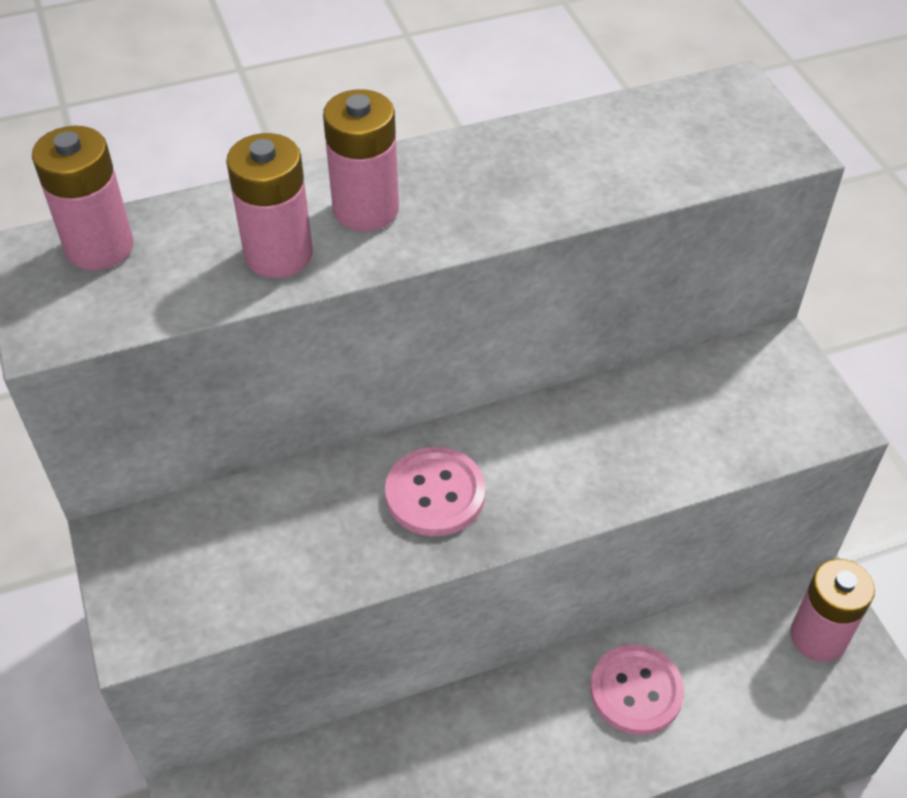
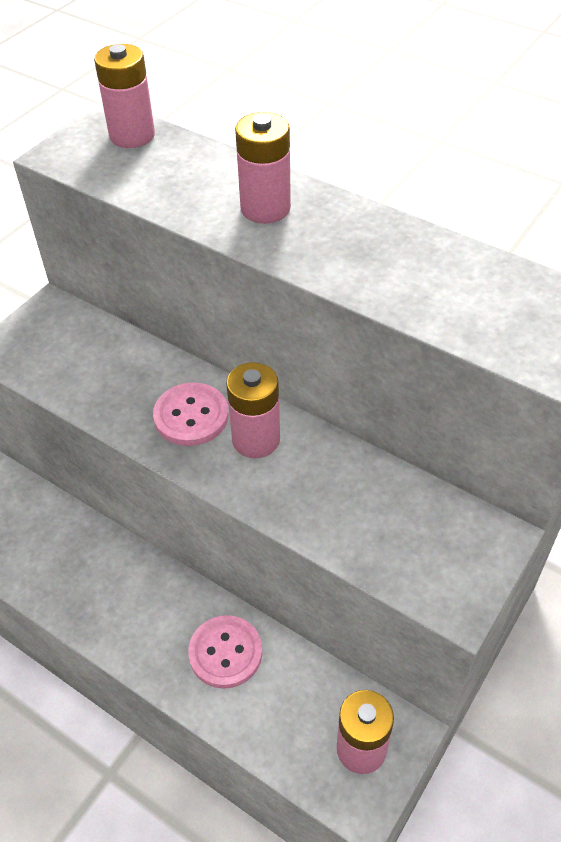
camera: 55 degrees right, 0 degrees up
pink battery [226,133,313,278] -> pink battery moved to [226,362,280,458]

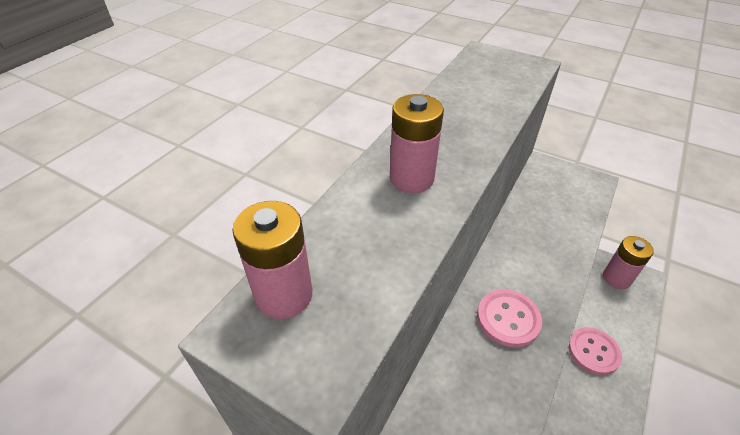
camera: 95 degrees left, 5 degrees down
pink battery [226,362,280,458] -> none

